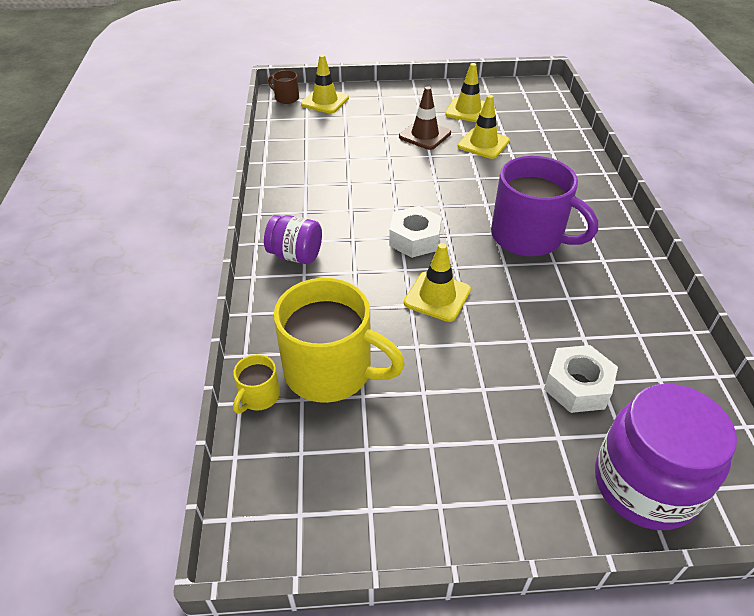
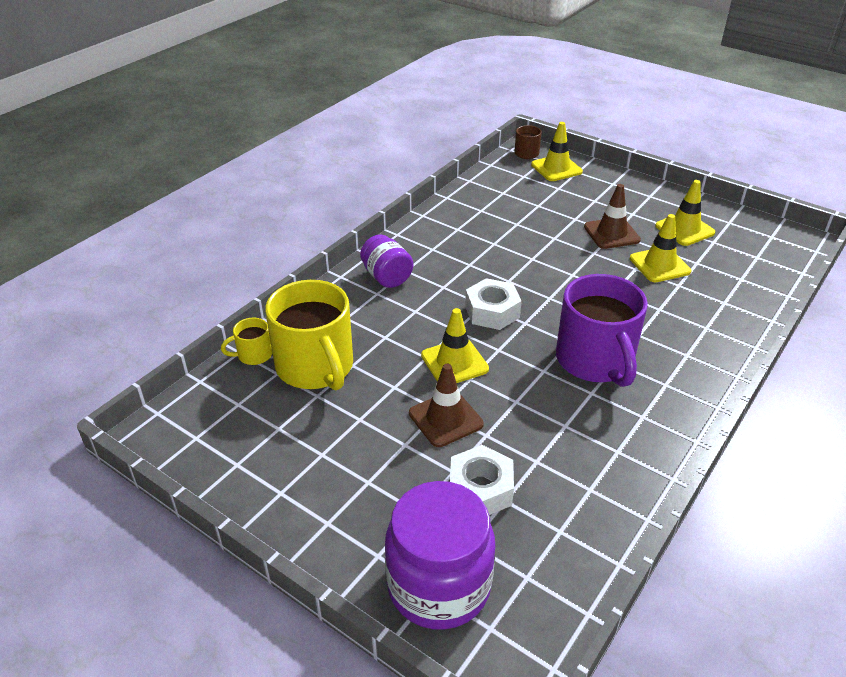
camera: 40 degrees right, 5 degrees down
none -> brown traffic cone [409,364,484,447]

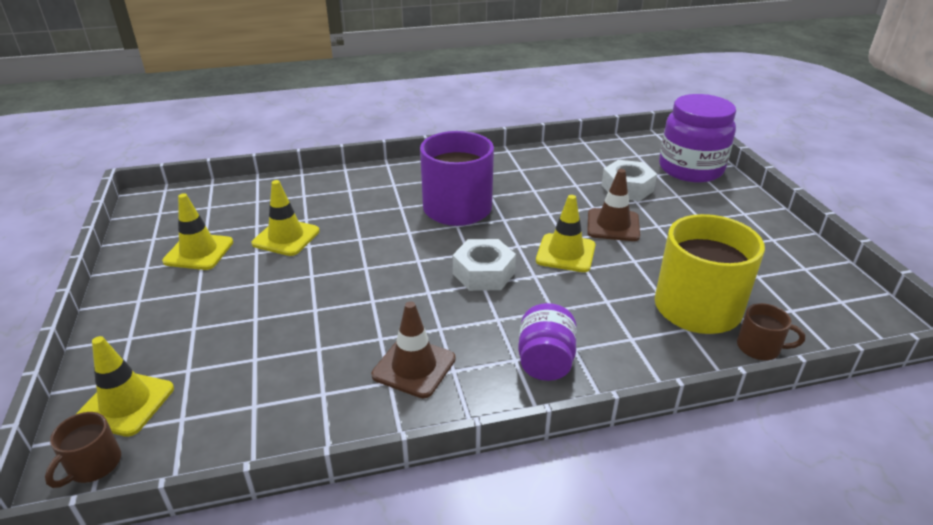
camera: 140 degrees left, 5 degrees down
yellow mug [221,318,272,365] -> brown mug [737,303,805,360]
brown traffic cone [584,184,641,249] -> brown traffic cone moved to [372,301,456,398]

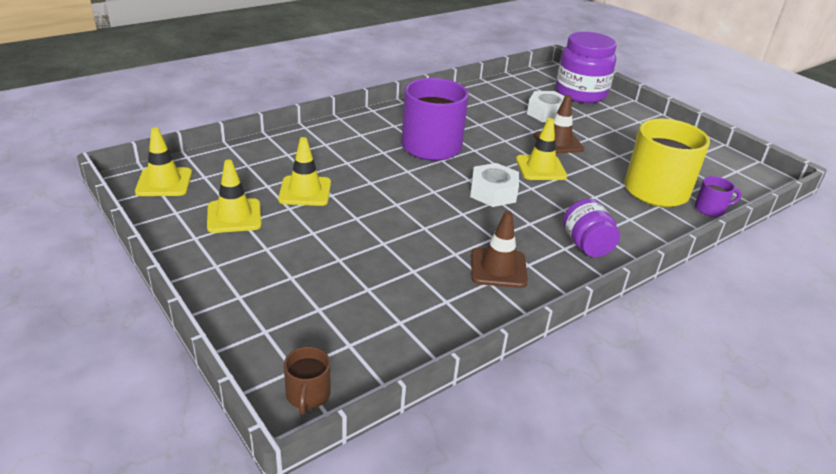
camera: 25 degrees left, 0 degrees up
yellow traffic cone [76,336,174,437] -> yellow traffic cone moved to [135,127,192,196]
brown mug [737,303,805,360] -> purple mug [695,176,741,217]

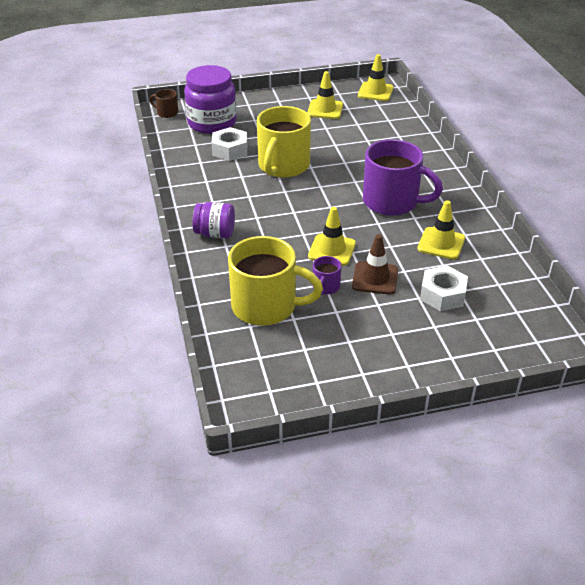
camera: 115 degrees right, 5 degrees up
yellow traffic cone [278,137,331,206] -> yellow traffic cone moved to [417,200,465,260]
white nut [470,163,519,207] -> white nut moved to [212,127,247,161]
brown traffic cone [471,211,528,288] -> none
purple jar [556,32,617,103] -> purple jar moved to [184,65,237,134]
purple mug [695,176,741,217] -> purple mug moved to [312,256,341,295]
none -> yellow mug [257,106,311,178]

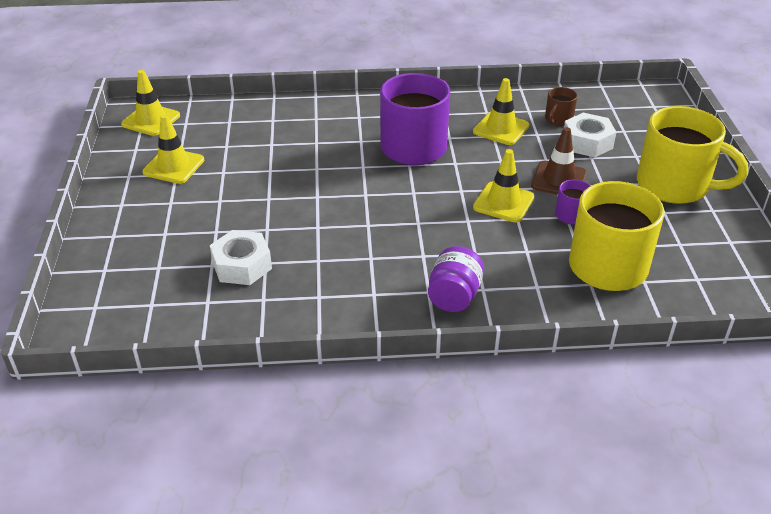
camera: 80 degrees left, 0 degrees up
brown mug [149,89,178,118] -> brown mug moved to [545,87,577,126]
purple jar [184,65,237,134] -> none
yellow mug [257,106,311,178] -> yellow mug moved to [637,106,748,204]

